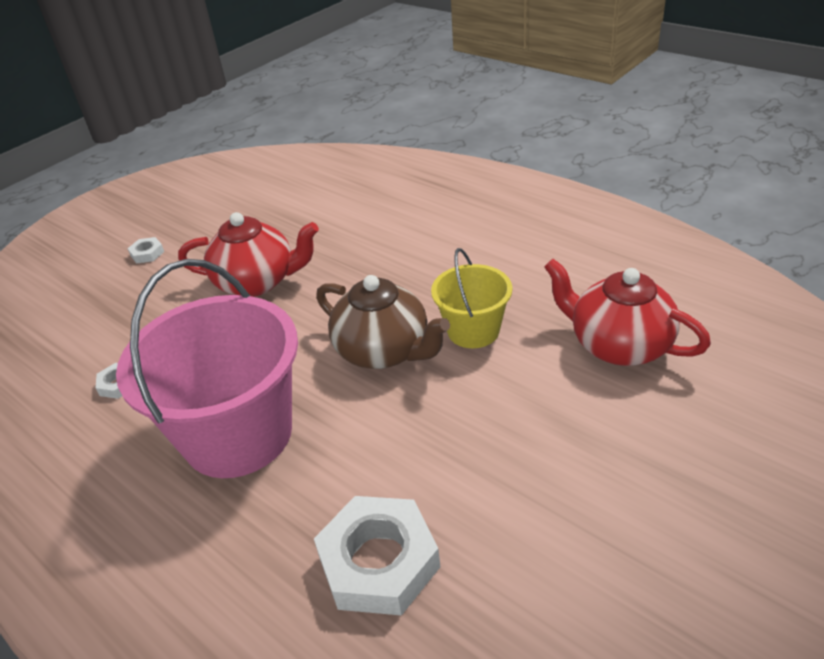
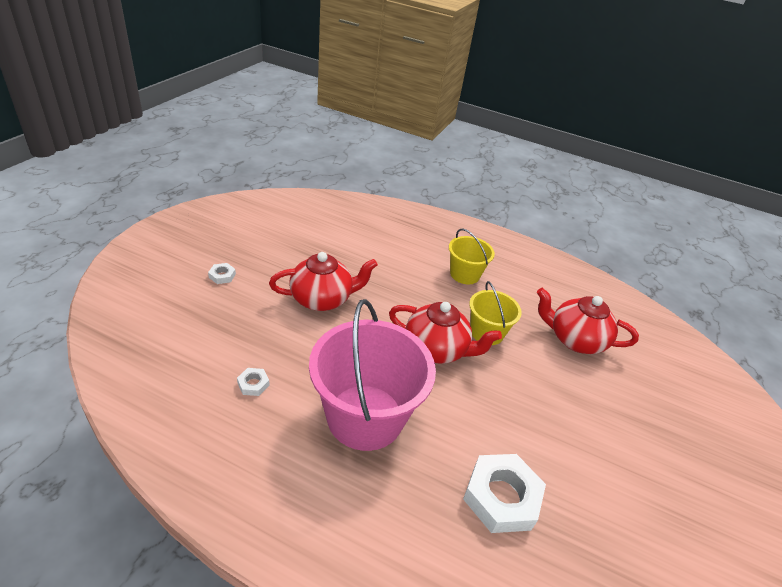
camera: 25 degrees left, 0 degrees up
brown teapot [316,275,450,369] -> red teapot [389,302,502,364]
none -> yellow bucket [449,229,495,284]

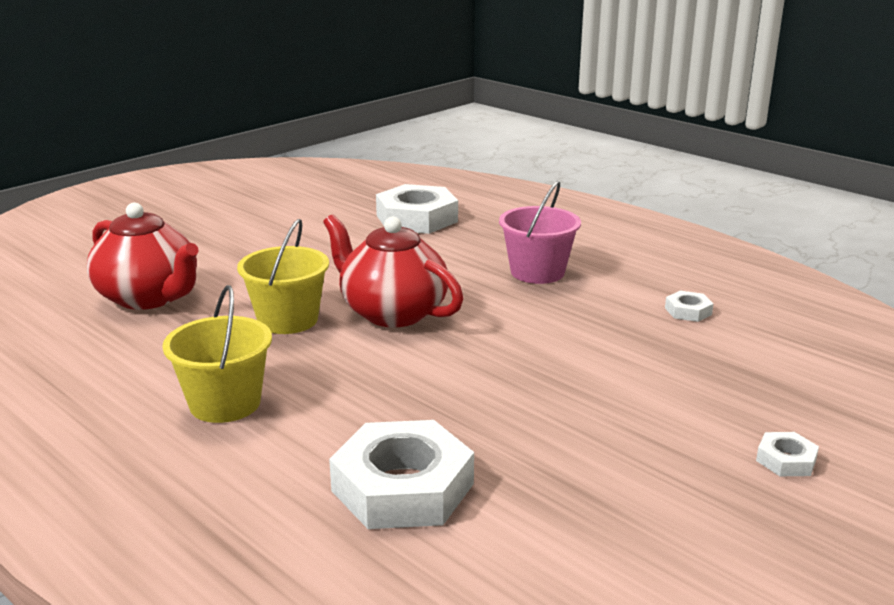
camera: 155 degrees left, 15 degrees down
red teapot [269,252,378,311] -> none
pink bucket [309,299,436,451] -> pink bucket [499,181,581,284], size x0.53
none -> white nut [329,420,474,529]

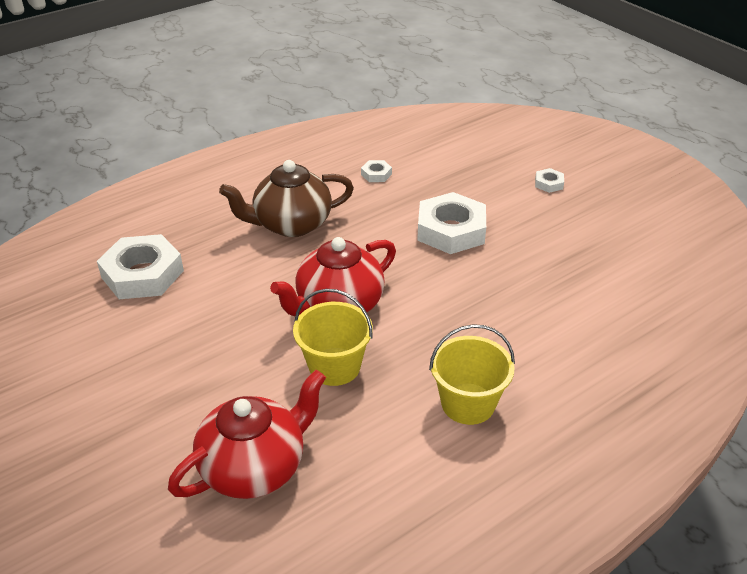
camera: 80 degrees left, 15 degrees up
white nut [329,420,474,529] -> white nut moved to [417,192,486,254]
pink bucket [499,181,581,284] -> brown teapot [219,160,354,237]

